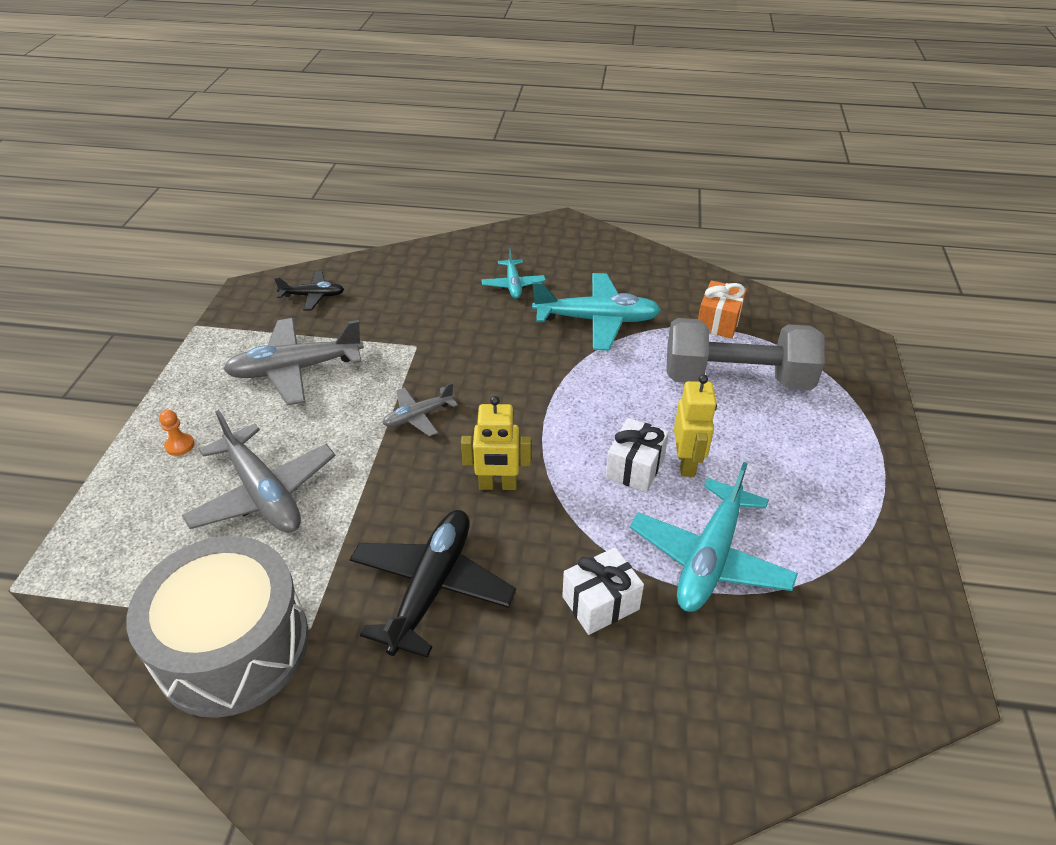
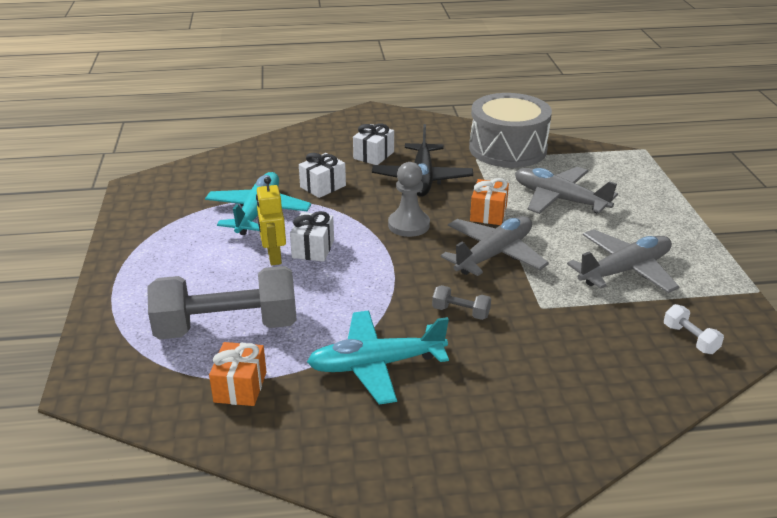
camera: 165 degrees right, 10 degrees down
orange pawn [159,410,194,456] -> none
black plane [274,272,344,311] -> white dumbbell [664,304,724,354]
grey plane [383,383,458,437] -> grey plane [441,216,549,276], size x1.85
yellow robot [461,396,531,490] -> grey pawn [388,162,430,237]
turquoise plane [481,248,545,299] -> none
none -> white gift [353,124,394,165]
none -> grey dumbbell [432,285,491,320]
none -> orange gift [470,178,509,225]

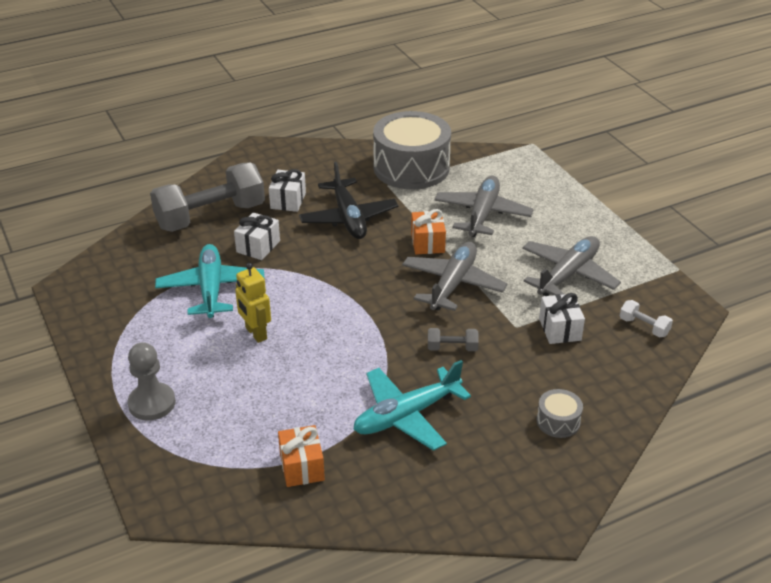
camera: 20 degrees left, 5 degrees up
grey dumbbell [147,266,297,340] -> grey dumbbell moved to [150,162,265,232]
white gift [290,211,334,262] -> white gift moved to [539,293,585,344]
grey pawn [388,162,430,237] -> grey pawn moved to [127,342,176,421]
grey plane [515,167,618,214] -> grey plane turned 90 degrees clockwise [434,176,534,237]
none -> grey drum [537,389,583,438]

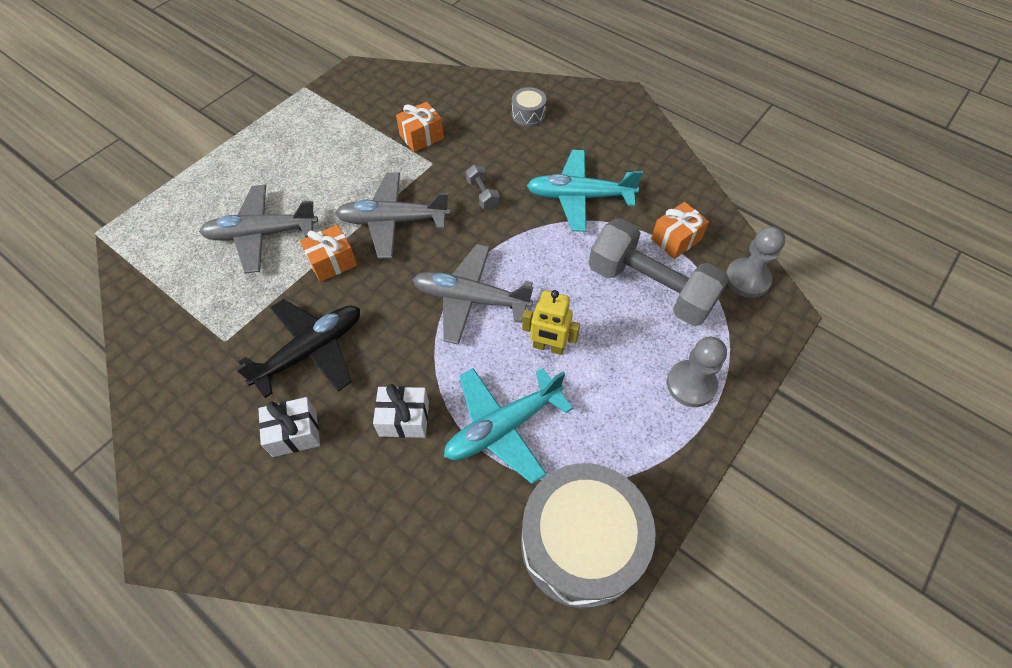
camera: 115 degrees left, 20 degrees up
grey dumbbell [150,162,265,232] -> grey dumbbell moved to [589,218,729,326]
yellow robot [235,263,271,343] -> yellow robot turned 75 degrees clockwise [522,290,580,355]
turquoise plane [353,360,471,451] -> turquoise plane turned 150 degrees clockwise [527,150,643,232]
grey drum [373,111,451,189] -> grey drum moved to [521,463,656,608]
grey plane [522,236,621,296] -> grey plane moved to [412,244,533,345]
white gift [539,293,585,344] -> orange gift [396,102,444,152]
white dumbbell [620,300,673,337] -> none
none -> grey pawn [726,226,785,298]

